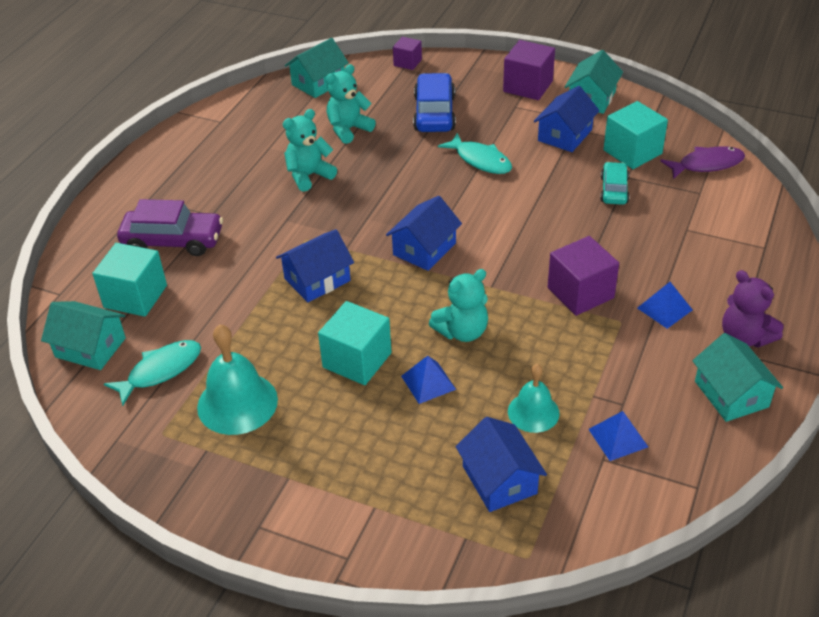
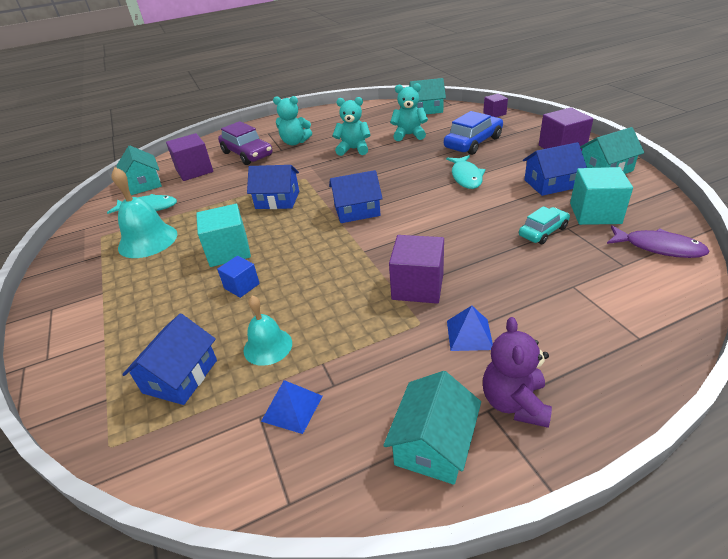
camera: 45 degrees right, 5 degrees down
turquoise cube [92,243,167,317] -> purple cube [166,133,213,181]
blue pyramid [401,356,456,404] -> blue cube [217,256,260,298]
turquoise teddy bear [429,269,488,342] -> turquoise teddy bear moved to [273,96,312,146]

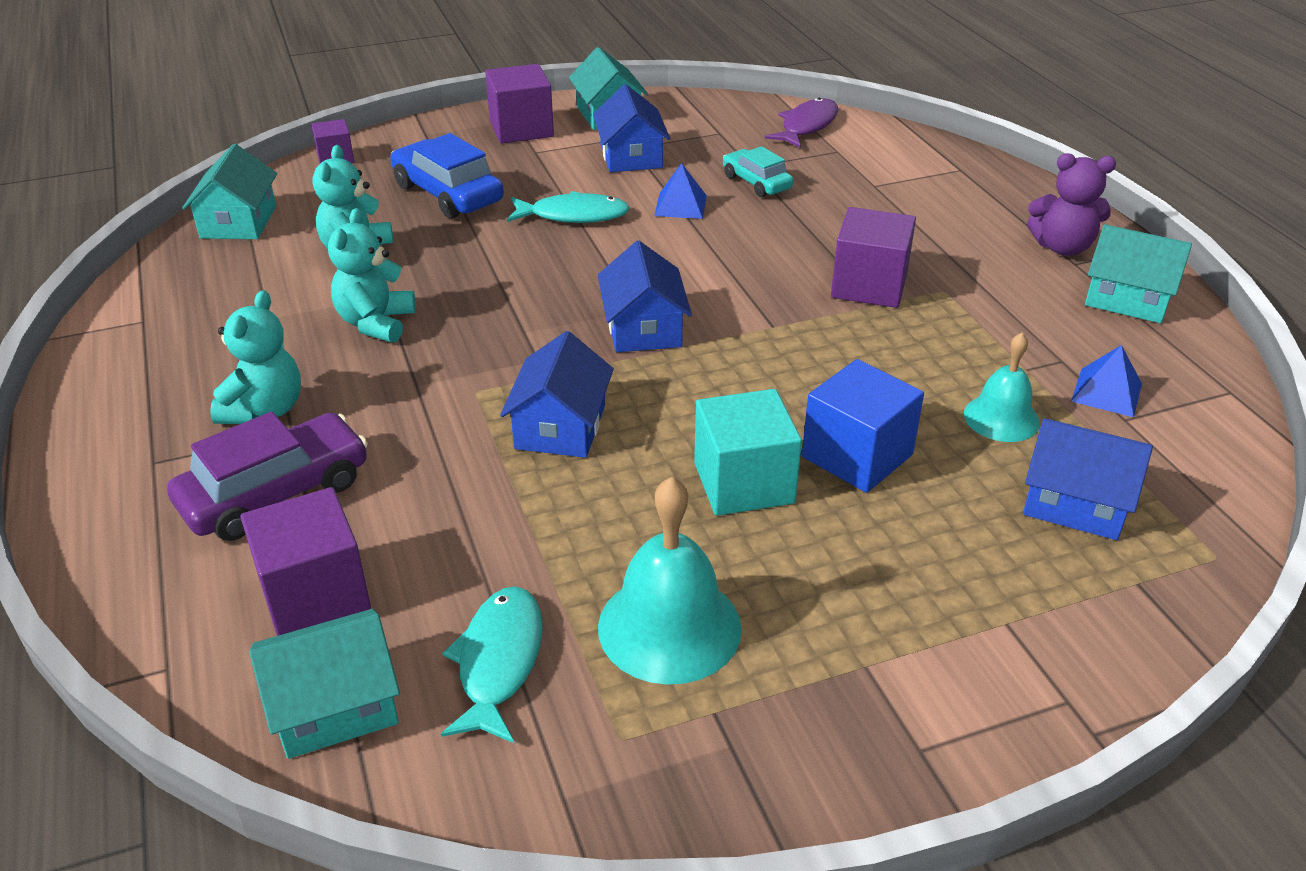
camera: 90 degrees left, 0 degrees up
blue cube [217,256,260,298] -> blue cube [802,359,924,493], size x1.71
blue pyramid [447,306,493,351] -> blue pyramid moved to [654,163,707,219]
turquoise cube [570,167,633,225] -> none

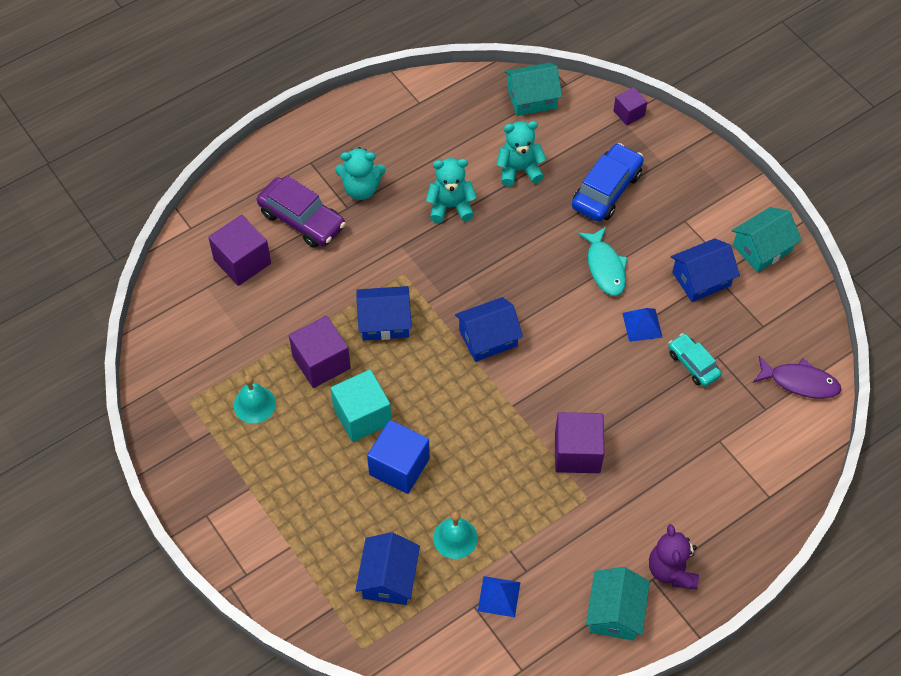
camera: 75 degrees right, 20 degrees up
turquoise house [249,609,400,759] -> none
turquoise fish [441,586,543,743] -> none
purple cube [485,64,554,144] -> purple cube moved to [289,316,351,388]
turquoise bell [598,476,742,685] -> turquoise bell [234,375,276,423], size x0.63
turquoise car [723,146,794,197] -> turquoise car turned 75 degrees counterclockwise [668,333,721,387]

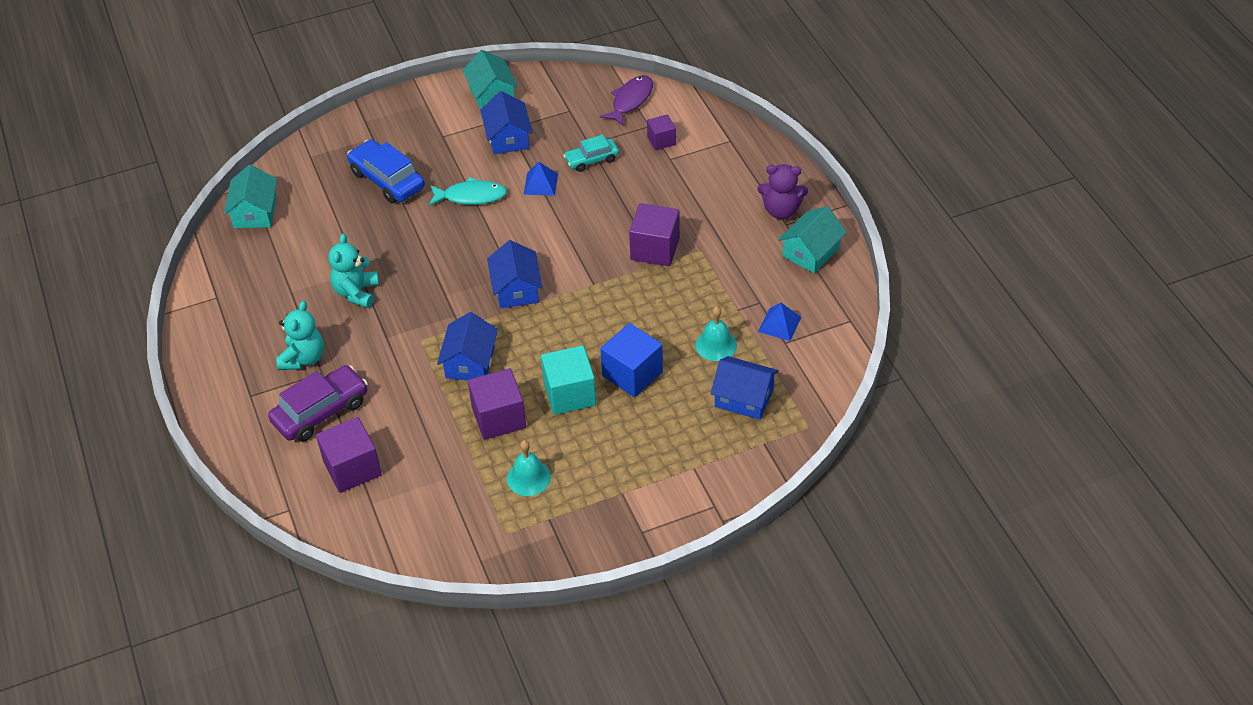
camera: 75 degrees left, 10 degrees down
turquoise teddy bear [497,121,546,187] -> none
turquoise house [586,567,650,641] -> turquoise house turned 75 degrees counterclockwise [778,206,847,273]
purple cube [613,87,647,126] -> purple cube moved to [647,114,676,150]

